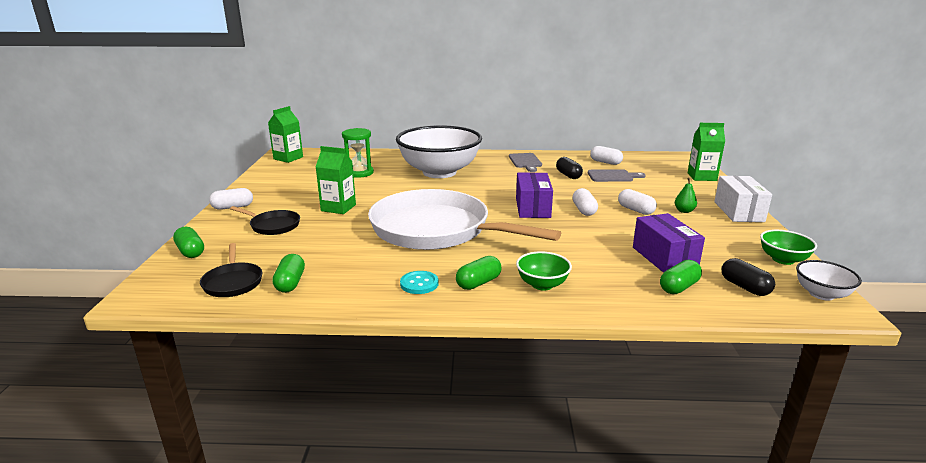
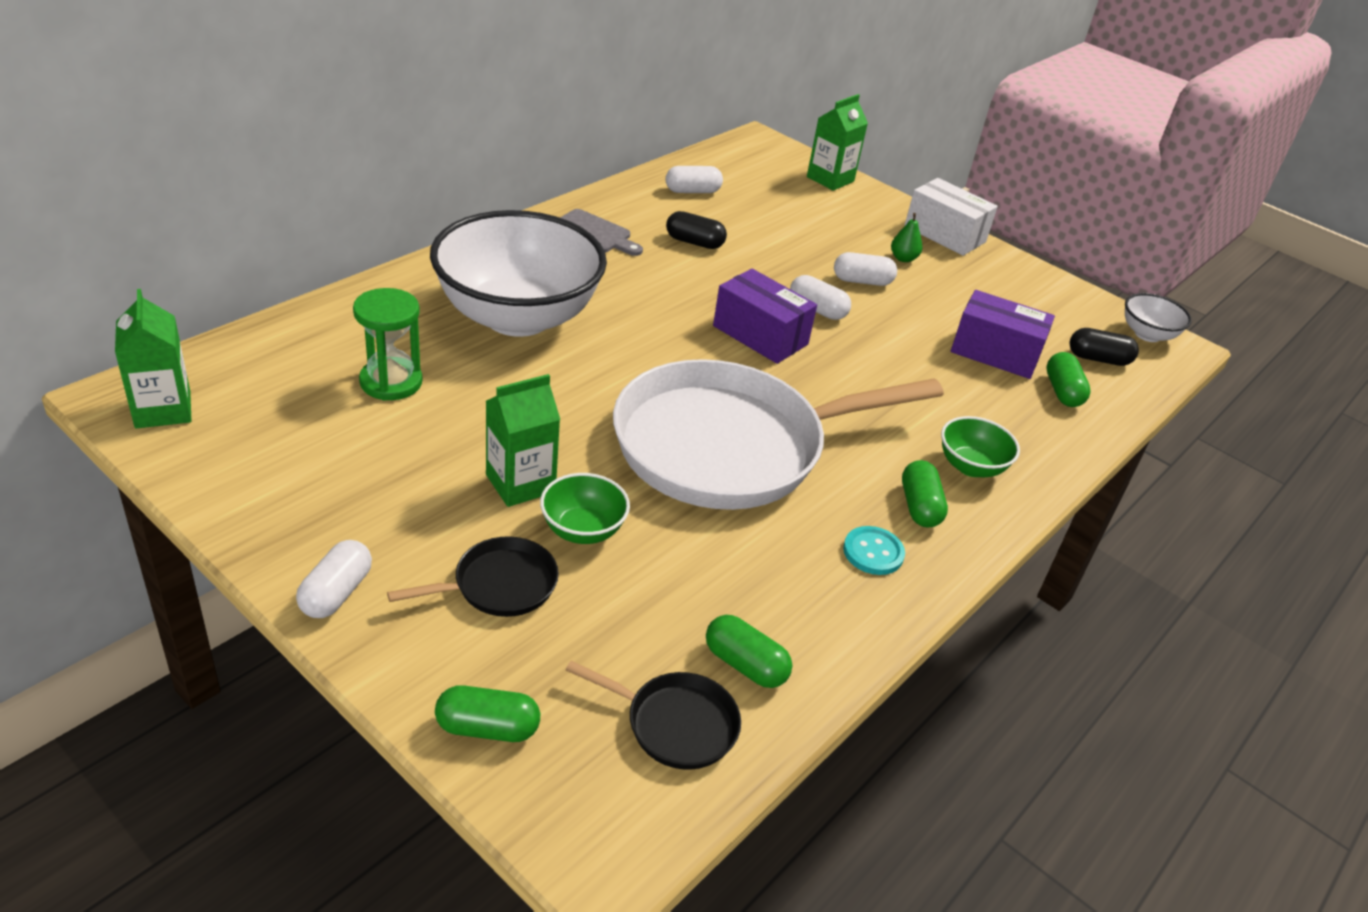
camera: 55 degrees left, 15 degrees up
grey cutting board [588,169,645,182] -> none
green bowl [760,230,817,265] -> green bowl moved to [540,473,630,544]

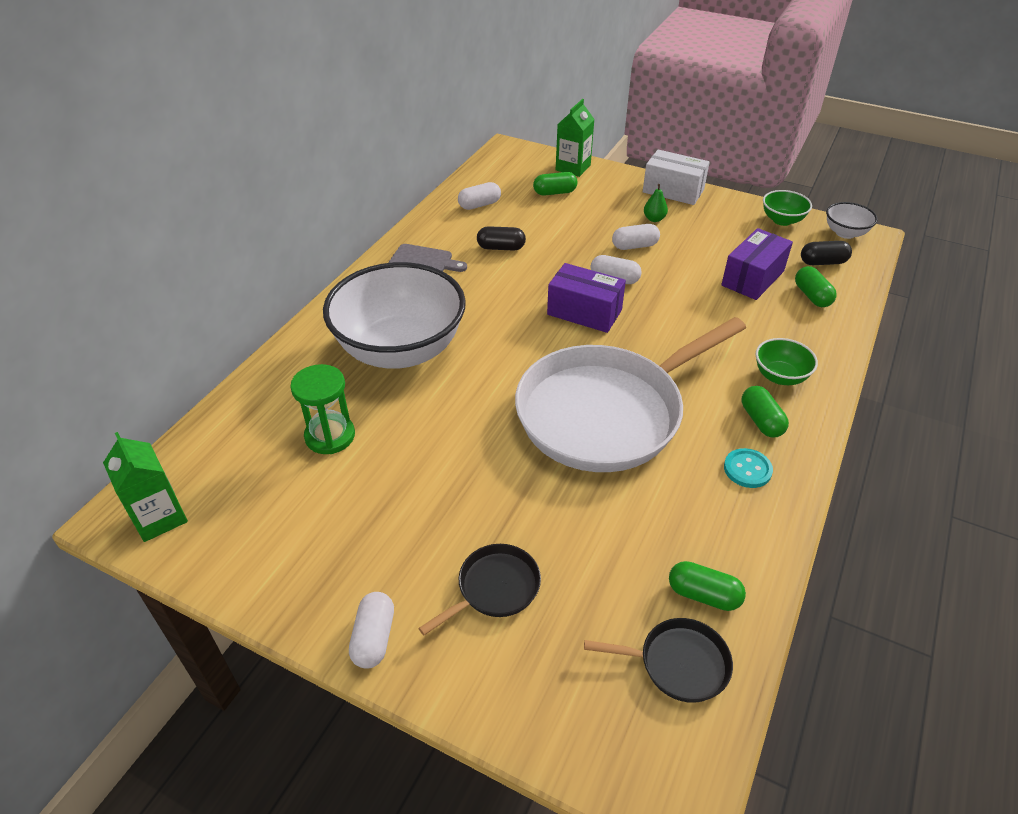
camera: 10 degrees left, 5 degrees up
green capsule [435,685,540,742] -> green capsule moved to [533,172,578,196]
green carton [486,374,560,507] -> none
green bowl [540,473,630,544] -> green bowl moved to [763,190,812,226]
purple box [951,290,1055,379] -> purple box turned 60 degrees counterclockwise [721,228,793,300]

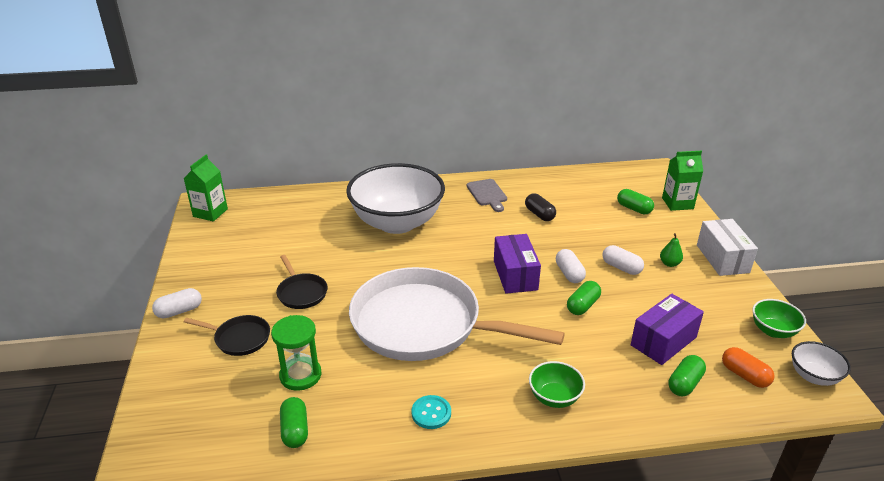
camera: 55 degrees right, 10 degrees down
green hourglass [290,364,355,454] -> green hourglass moved to [271,315,321,391]
white capsule [458,182,501,210] -> none
black pan [584,618,733,703] -> black pan moved to [276,255,327,309]
purple box [721,228,793,300] -> purple box turned 45 degrees counterclockwise [631,294,704,365]
green capsule [742,386,789,437] -> green capsule moved to [567,281,601,315]
black capsule [801,241,852,265] -> orange capsule [722,347,775,388]

